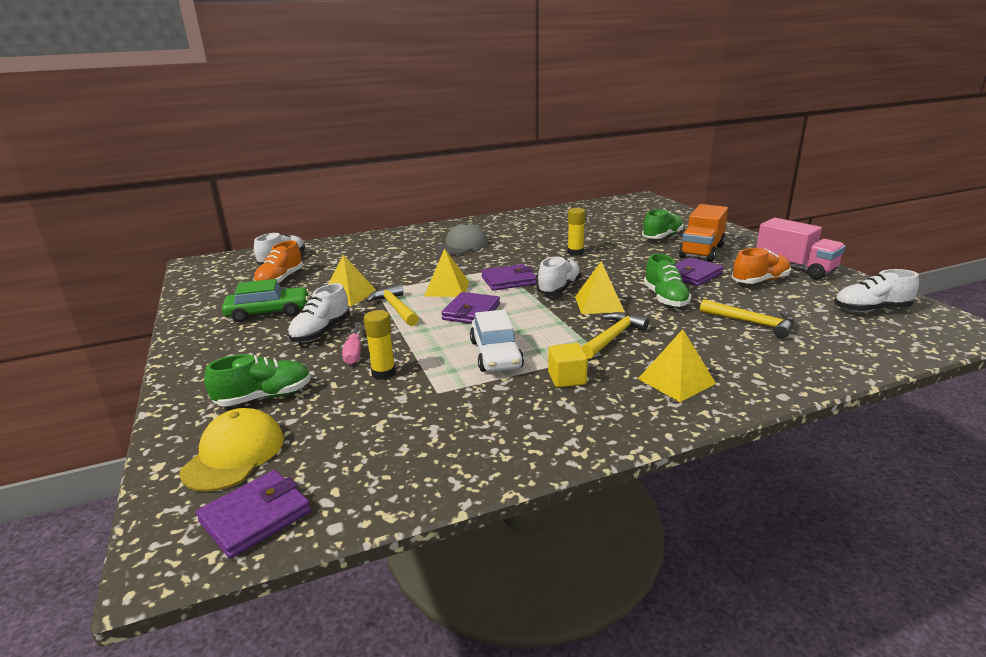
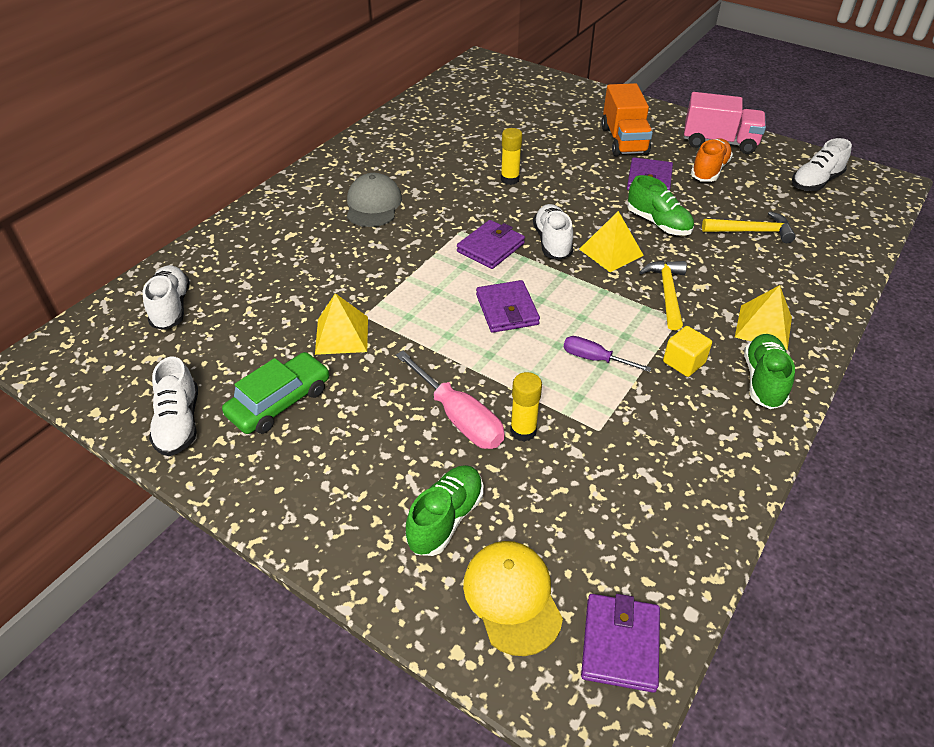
camera: 35 degrees left, 20 degrees up
orange shoe [253,240,303,284] -> none
white shoe [288,283,350,342] -> white shoe moved to [149,356,198,456]
pink screwdriver [342,322,361,365] -> pink screwdriver [396,351,505,449], size x1.63
yellow hammer [366,284,419,326] -> none
yellow pyramid [424,248,469,297] -> none
white car [470,310,524,372] -> purple screwdriver [564,336,651,372]
green shoe [642,209,684,239] -> green shoe moved to [744,334,795,409]

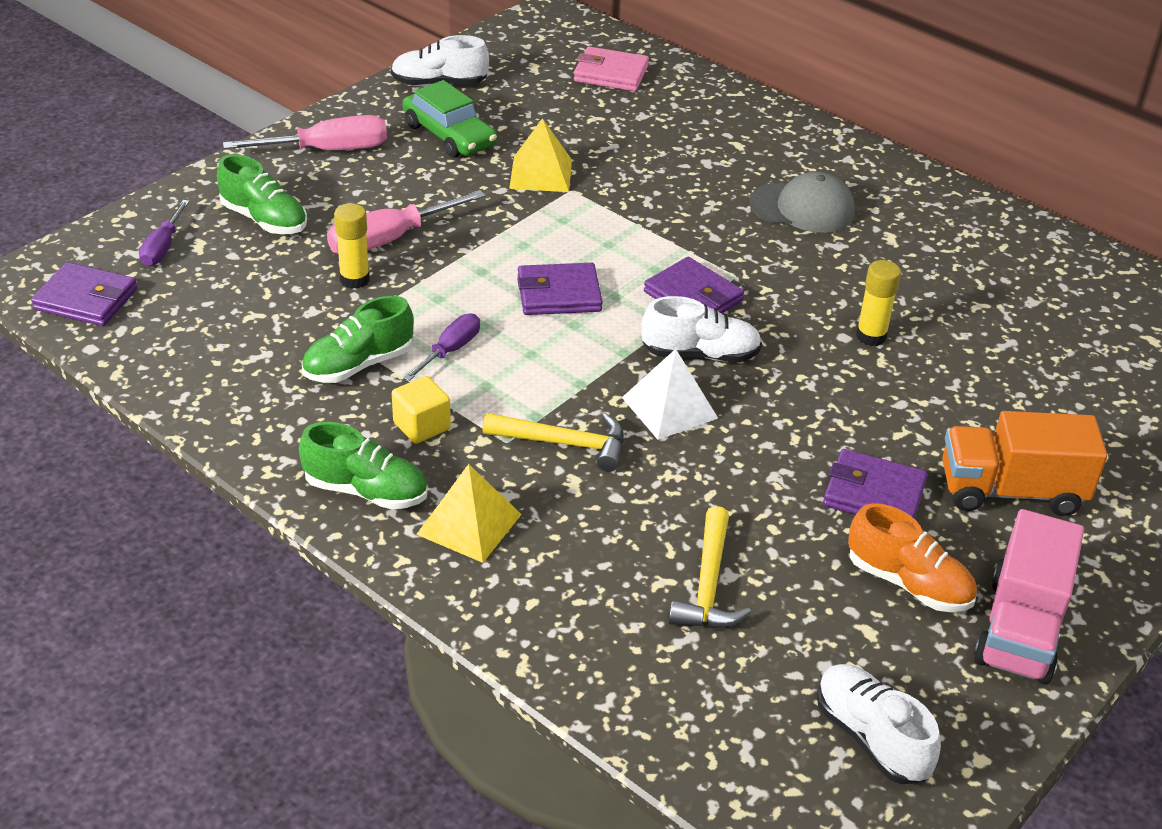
camera: 95 degrees right, 5 degrees down
white shoe [143,265,190,330] -> pink wallet [574,47,649,91]
yellow cap [463,541,563,656] -> purple screwdriver [139,200,190,266]
yellow pyramid [579,211,644,272] -> white pyramid [622,349,718,440]
green shoe [627,175,694,235] -> green shoe moved to [301,296,414,383]
none -> pink screwdriver [223,115,387,150]

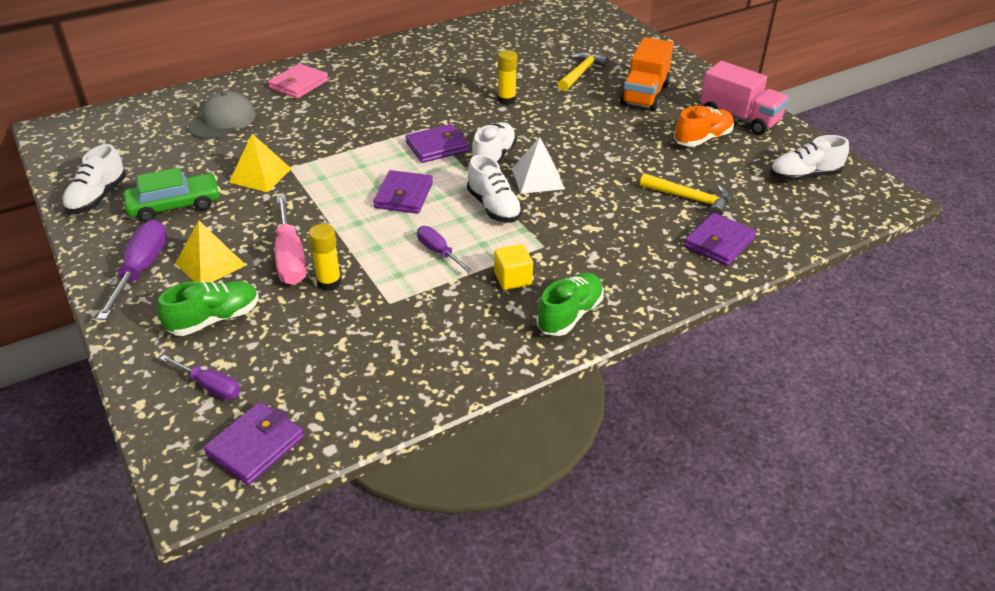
camera: 70 degrees left, 0 degrees up
pink screwdriver [223,115,387,150] -> purple screwdriver [96,220,167,320]
green shoe [301,296,414,383] -> none
yellow pyramid [416,464,522,563] -> yellow pyramid moved to [175,220,246,282]
yellow hammer [482,413,624,472] -> yellow hammer moved to [558,52,609,91]
pink wallet [574,47,649,91] -> pink wallet moved to [268,64,329,99]
grey cap [749,172,855,233] -> grey cap moved to [188,91,256,139]
purple wallet [823,449,928,519] -> purple wallet moved to [684,213,756,266]
none -> white shoe [467,154,522,223]

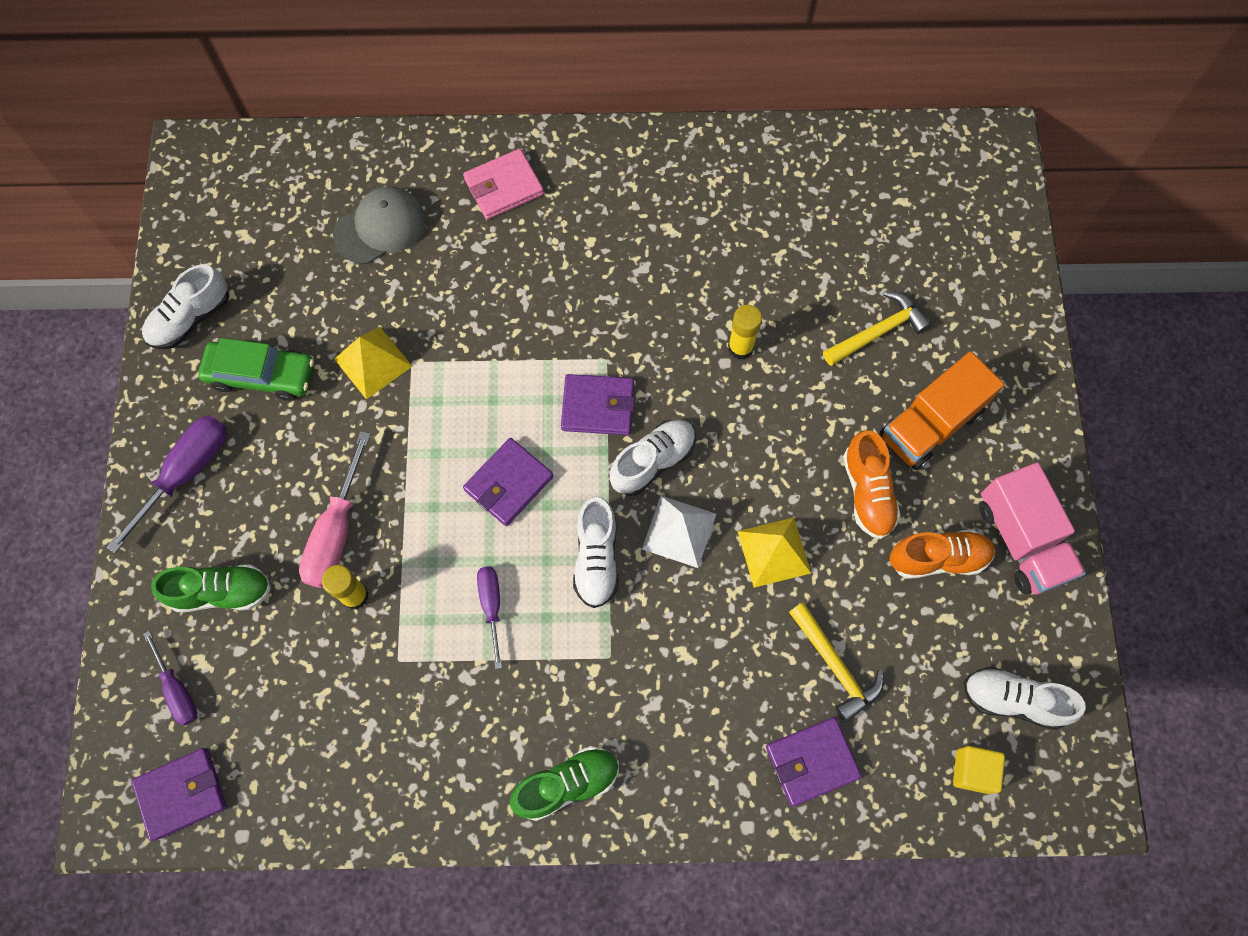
camera: 30 degrees right, 30 degrees up
yellow pyramid [175,220,246,282] -> yellow pyramid moved to [737,518,811,588]
yellow cube [494,244,533,290] -> yellow cube moved to [953,746,1005,794]
none -> orange shoe [843,431,901,539]

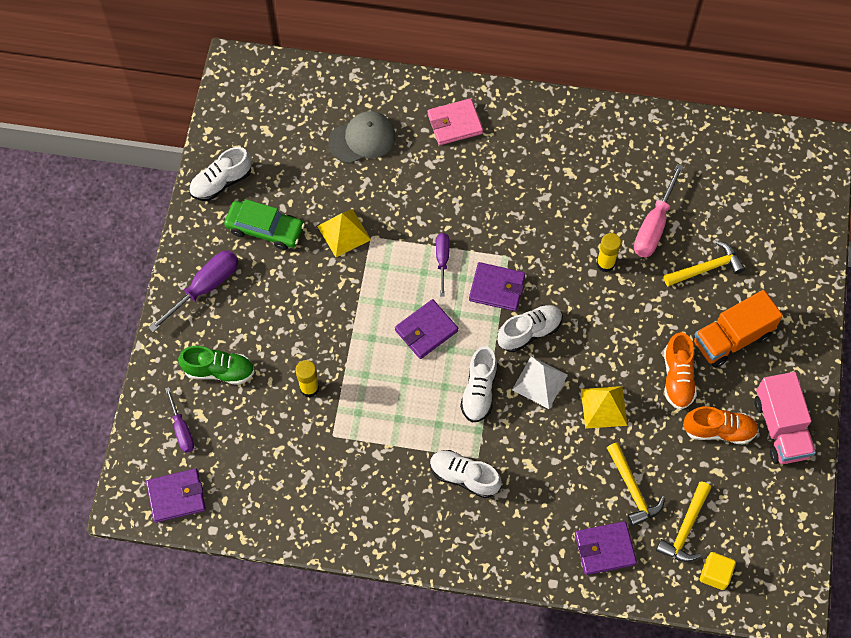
camera: 10 degrees right, 5 degrees down
pink screwdriver [299,431,370,588] -> pink screwdriver moved to [634,163,684,257]
purple screwdriver [477,566,502,669] -> purple screwdriver moved to [436,233,450,297]
green shoe [510,746,619,821] -> none
white shoe [964,667,1086,730] -> white shoe moved to [430,450,502,498]
none -> yellow hammer [656,481,711,562]

